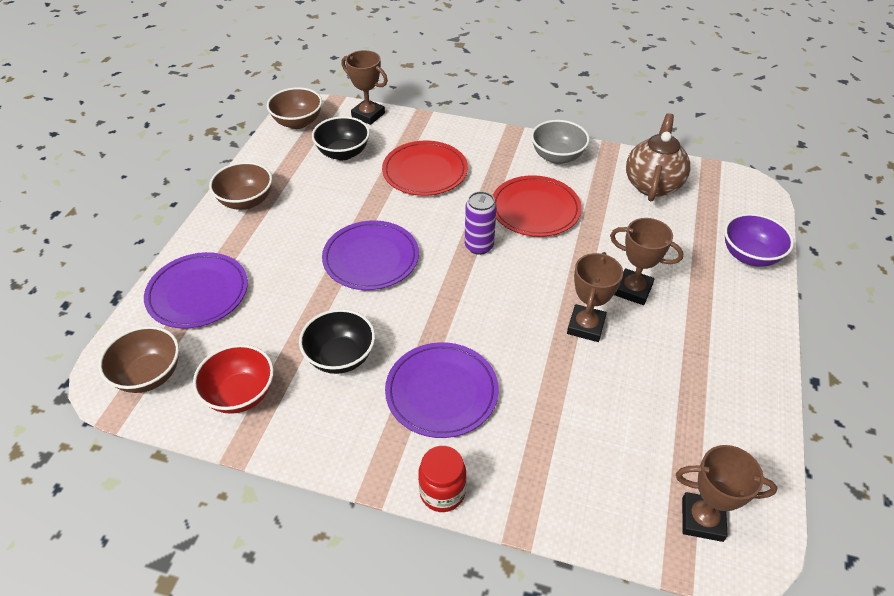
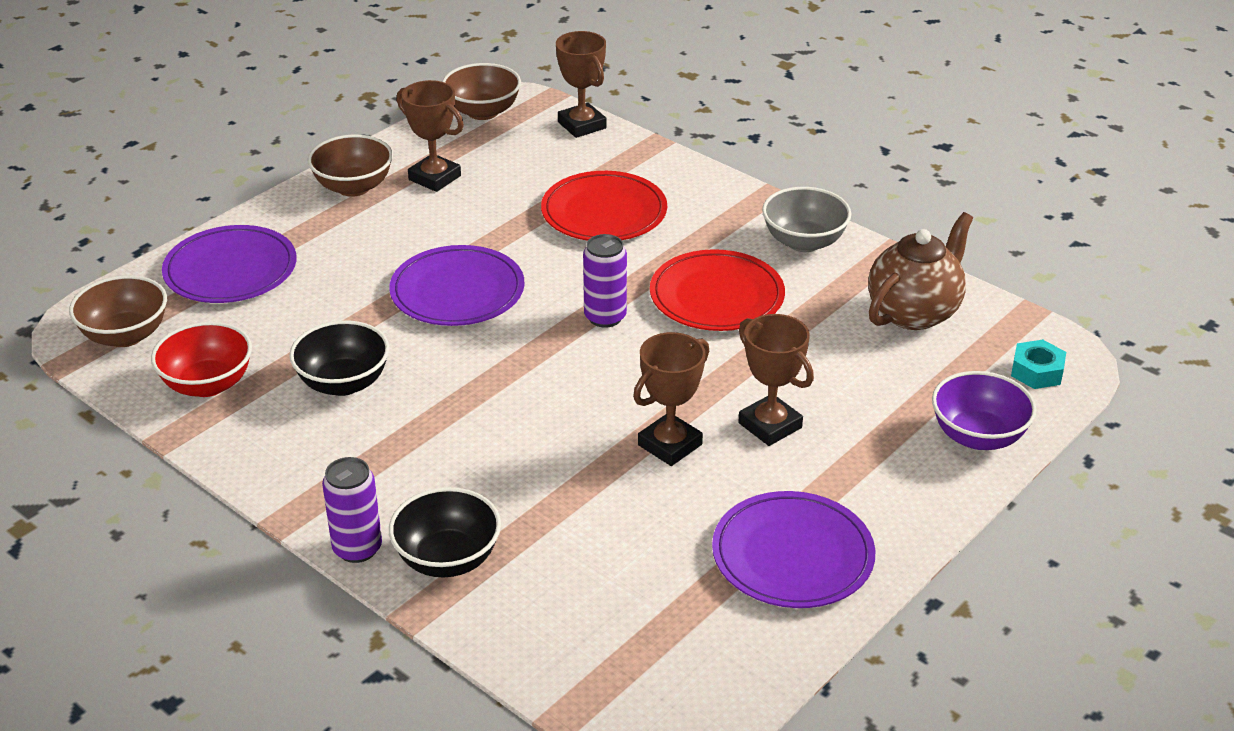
camera: 25 degrees right, 10 degrees down
black bowl [312,116,370,160] -> black bowl moved to [389,487,501,577]
purple plate [385,342,499,438] -> purple plate moved to [712,491,875,608]
red jar [418,446,466,512] -> purple can [322,457,382,563]
brown trophy [676,445,778,542] -> brown trophy moved to [397,80,464,192]
none -> turquoise nut [1011,340,1066,389]

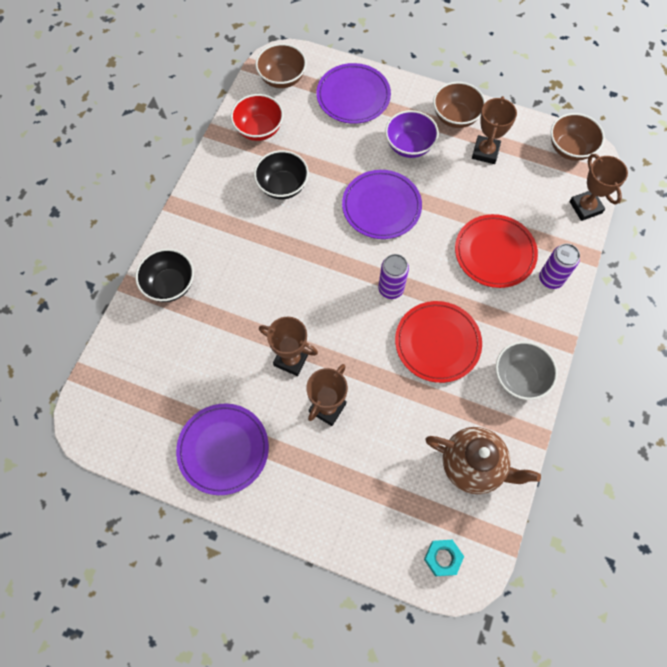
camera: 70 degrees right, 30 degrees up
purple can [322,457,382,563] -> purple can moved to [539,244,580,289]
brown trophy [556,31,607,138] -> brown trophy turned 60 degrees counterclockwise [569,154,628,221]
purple bowl [932,371,1037,450] -> purple bowl moved to [385,110,439,158]

